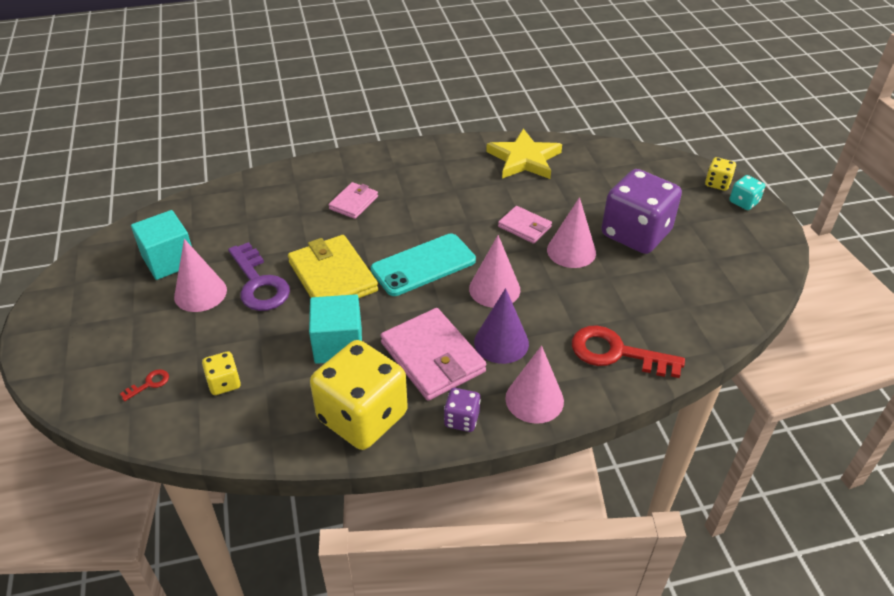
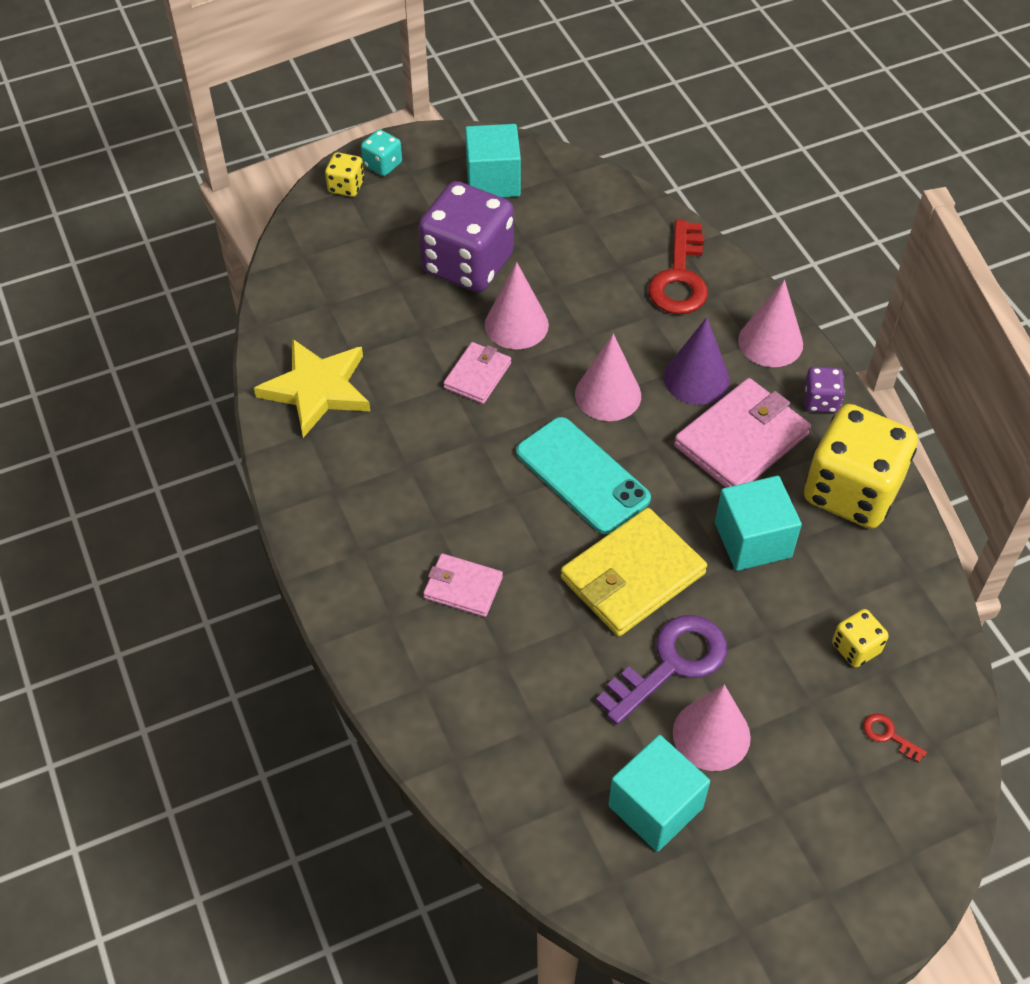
camera: 100 degrees left, 10 degrees up
none -> turquoise cube [465,124,521,197]

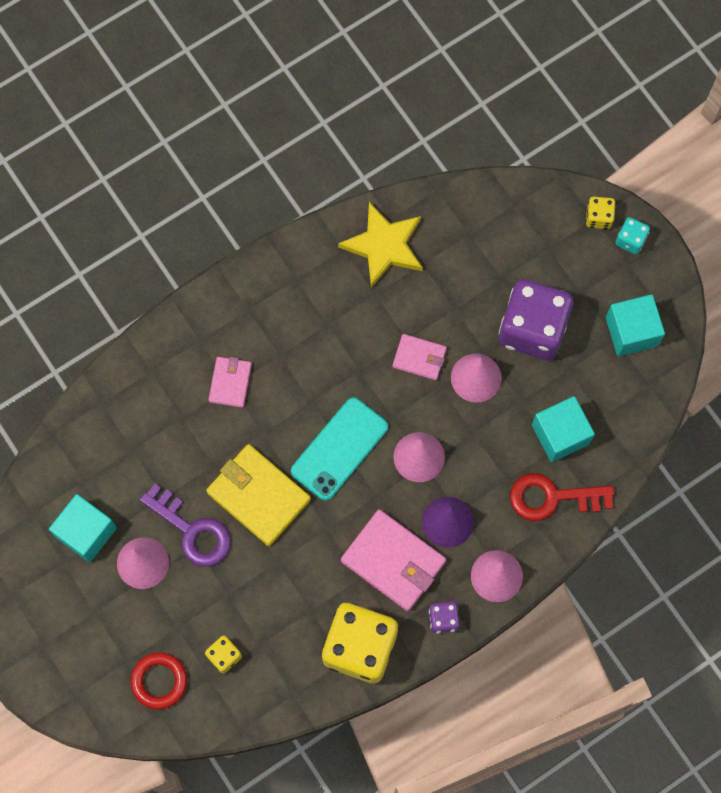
camera: 80 degrees right, 20 degrees up
turquoise cube [715,476,802,571] -> turquoise cube moved to [532,396,595,462]
red key [863,714,927,763] -> red ring [131,652,187,710]

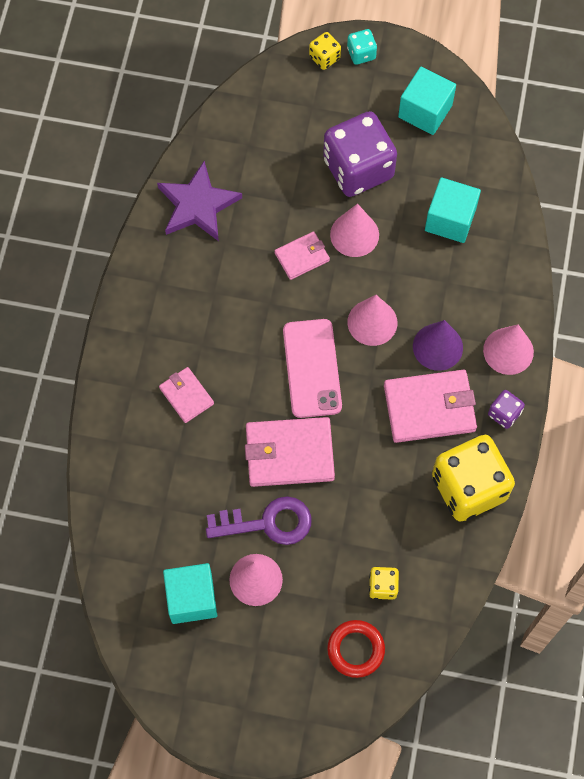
camera: 45 degrees left, 5 degrees down
yellow wallet [206,444,311,546] -> pink wallet [245,417,335,487]
turquoise phone [291,397,388,501] -> pink phone [283,319,342,418]
yellow star [338,202,423,288] -> purple star [157,161,242,241]
red key [510,473,614,521] -> none

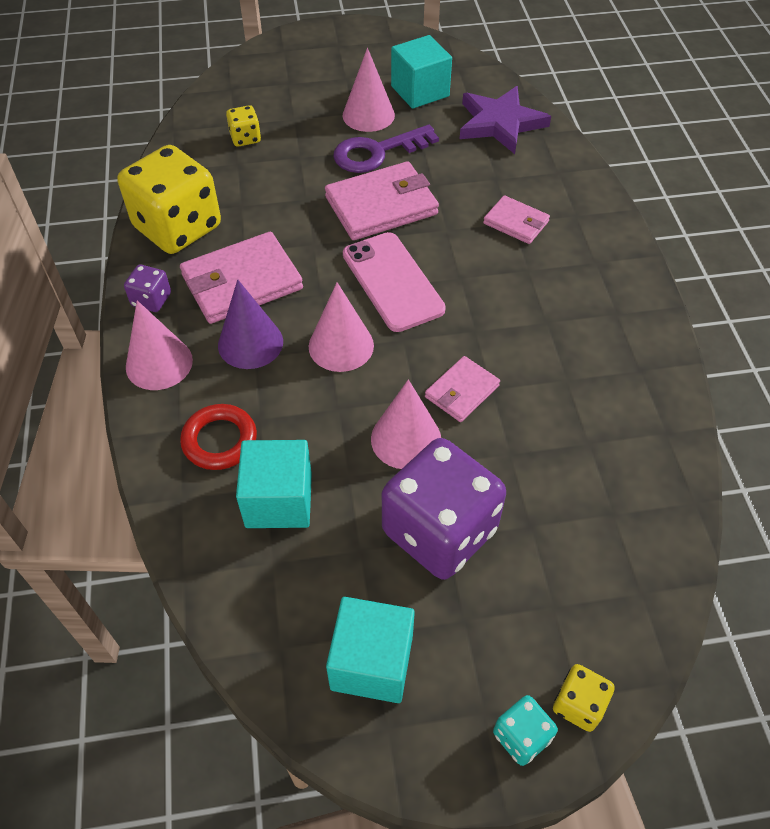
camera: 160 degrees right, 15 degrees down
purple star [157,161,242,241] -> purple star moved to [460,86,551,154]
red ring [327,620,385,678] -> red ring moved to [180,404,257,470]

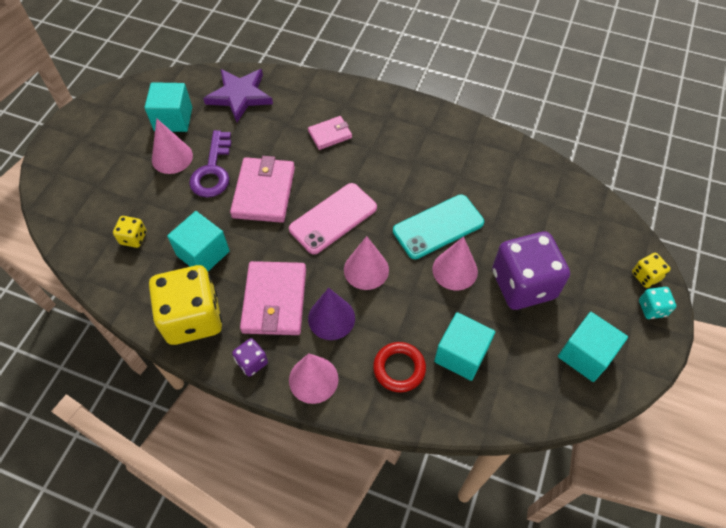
camera: 60 degrees left, 5 degrees up
pink phone [343,232,446,332] -> pink phone turned 45 degrees counterclockwise [289,183,377,254]
pink wallet [425,356,500,422] -> turquoise phone [393,194,484,259]
none -> turquoise cube [167,211,230,271]

